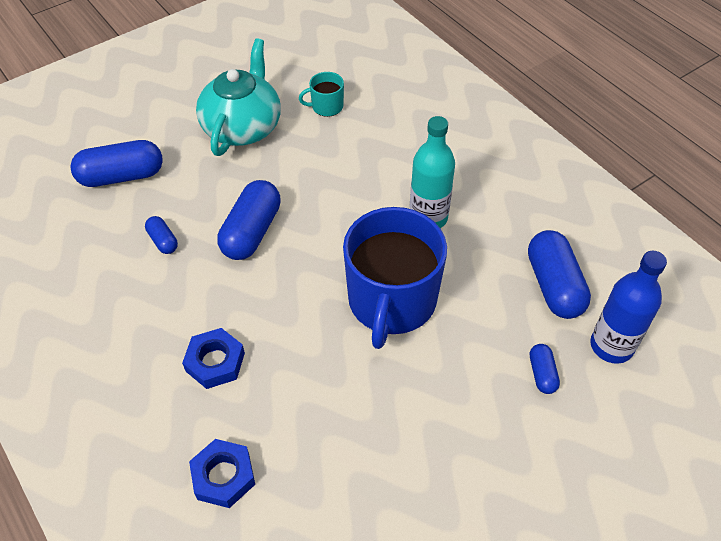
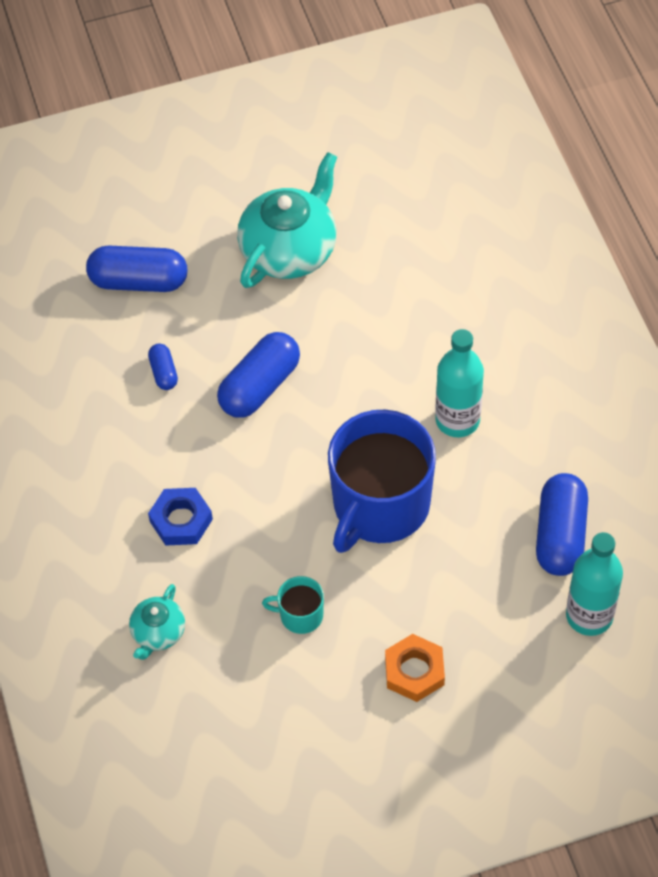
camera: 20 degrees right, 5 degrees up
blue nut [189,439,255,508] -> turquoise teapot [129,584,185,660]
turquoise mug [299,72,344,117] -> turquoise mug moved to [262,576,324,634]
blue capsule [530,344,560,394] -> none
blue bottle [590,251,667,364] -> turquoise bottle [566,532,623,636]
none -> orange nut [385,634,445,702]

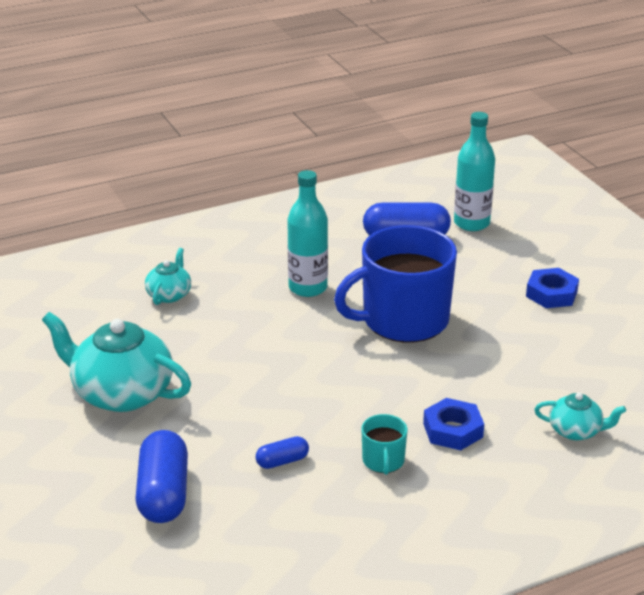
camera: 100 degrees left, 25 degrees down
blue capsule [217,332,300,418] -> none
turquoise mug [262,576,324,634] -> turquoise mug moved to [361,414,408,475]
blue mug [328,410,436,553] -> blue mug turned 135 degrees clockwise [334,225,457,342]
orange nut [385,634,445,702] -> blue nut [526,268,579,308]
none -> turquoise teapot [145,248,191,305]

